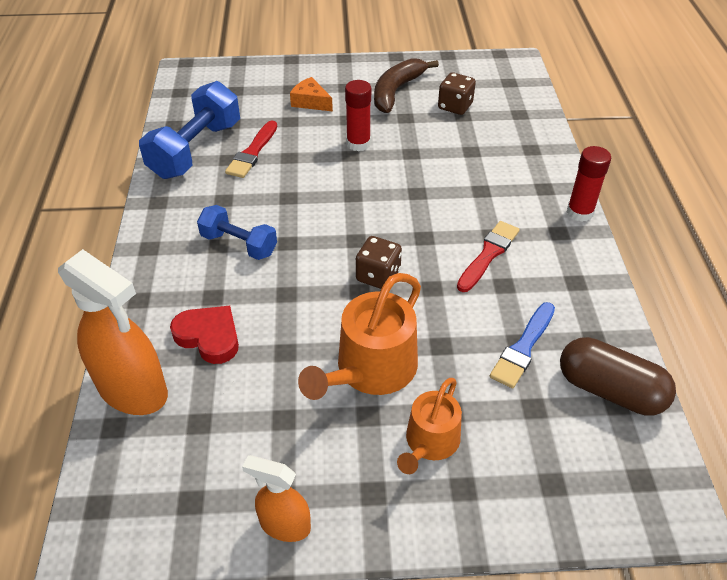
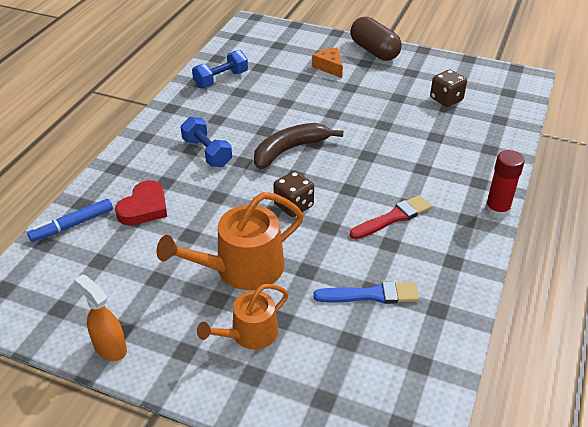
camera: 25 degrees right, 5 degrees down
orange spray bottle [58,249,168,415] -> blue marker [27,199,113,242]
blue dumbbell [139,81,240,179] -> blue dumbbell [192,50,248,88], size x0.61
red heart [170,306,239,364] -> red heart turned 60 degrees clockwise [115,180,167,225]
red brush [225,121,277,178] -> none
red glue stick [345,80,371,151] -> none
brown banana [374,58,439,113] -> brown banana moved to [254,123,343,169]
blue brush [490,302,555,388] -> blue brush turned 150 degrees counterclockwise [313,281,419,304]
brown capsule [560,337,676,416] -> brown capsule moved to [350,17,402,61]

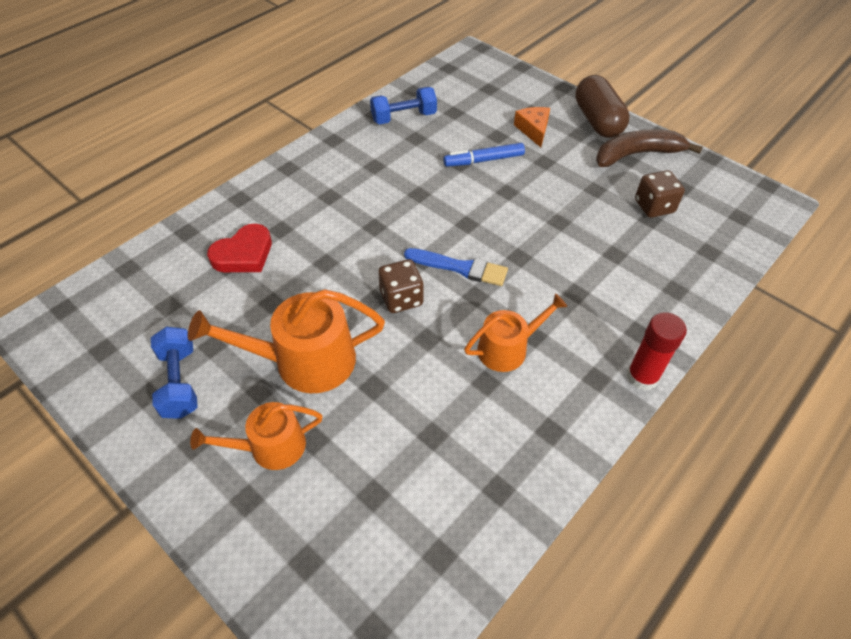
camera: 20 degrees right, 10 degrees up
blue marker [27,199,113,242] -> blue marker moved to [443,143,525,167]
orange spray bottle [74,274,127,361] -> none
blue dumbbell [180,116,232,167] -> blue dumbbell moved to [151,327,198,419]
brown banana [254,123,343,169] -> brown banana moved to [596,129,703,167]
blue brush [313,281,419,304] -> blue brush moved to [404,248,508,286]
red brush [350,195,432,239] -> orange watering can [464,293,568,372]

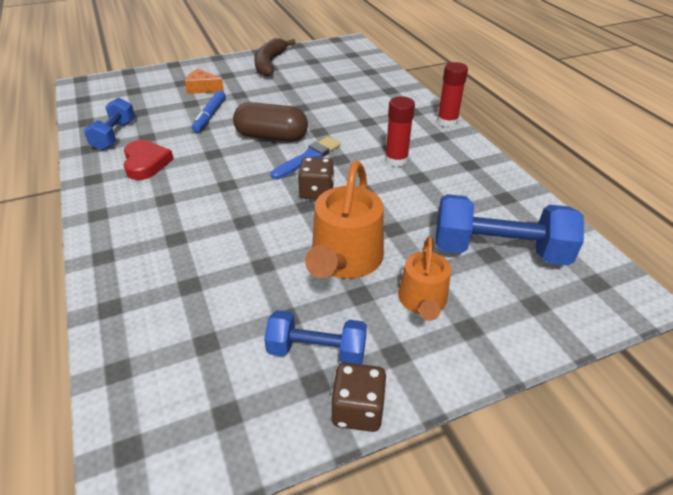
camera: 65 degrees left, 10 degrees down
red heart [207,224,272,272] -> red heart moved to [124,140,174,180]
orange watering can [464,293,568,372] -> red glue stick [385,96,415,167]
brown capsule [575,75,630,138] -> brown capsule moved to [233,102,308,142]
brown dice [635,170,685,218] -> brown dice moved to [331,362,386,432]
none -> blue dumbbell [435,194,584,266]

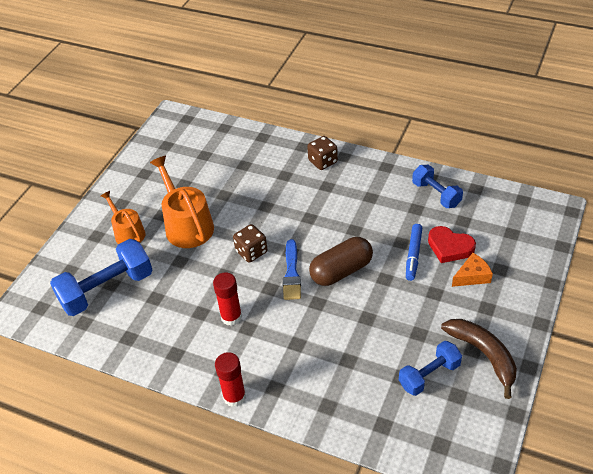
camera: 140 degrees right, 5 degrees up
red heart [124,140,174,180] -> red heart moved to [428,226,476,263]
blue marker [192,91,226,132] -> blue marker turned 135 degrees counterclockwise [406,224,422,281]
blue dumbbell [264,310,367,364] -> blue dumbbell moved to [399,341,462,396]
brown dice [331,362,386,432] -> brown dice moved to [307,136,338,170]

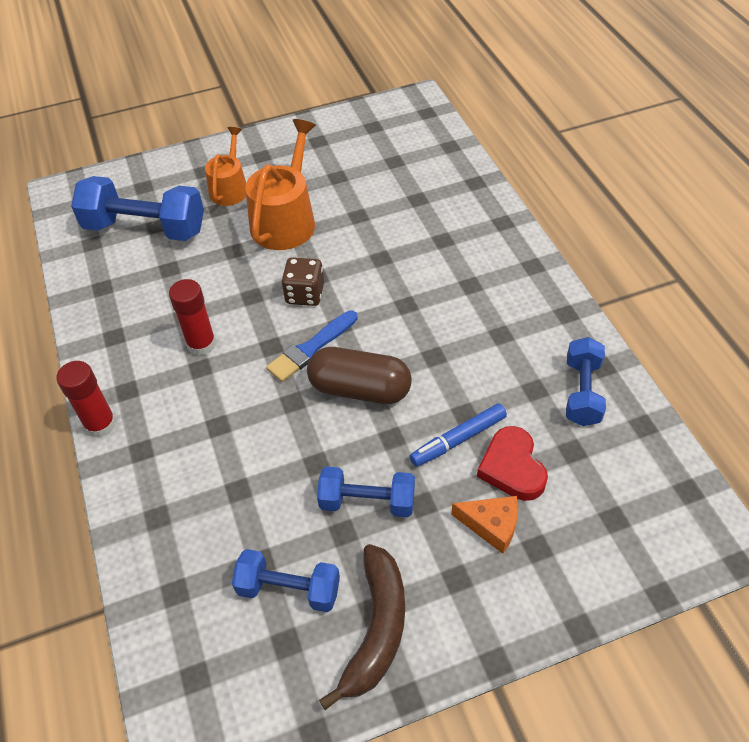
camera: 45 degrees right, 5 degrees up
brown dice [307,136,338,170] -> none
none -> blue dumbbell [317,466,415,517]

